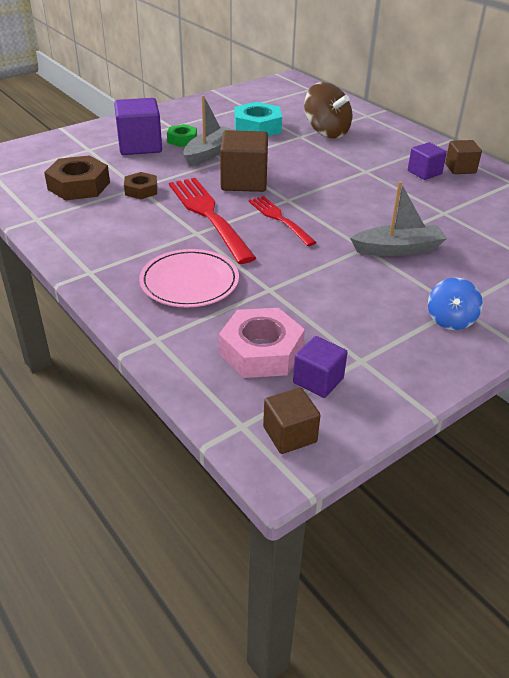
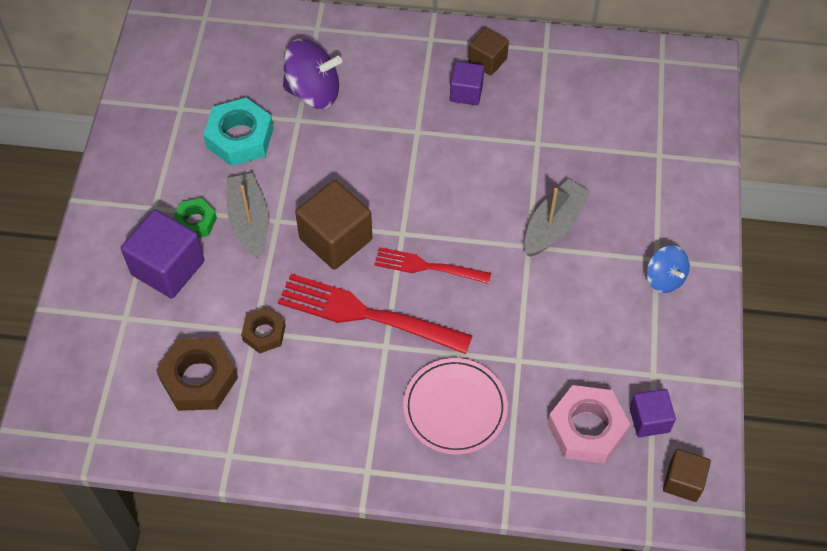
camera: 45 degrees left, 20 degrees up
brown spinning top [304,82,353,138] -> purple spinning top [283,39,342,109]

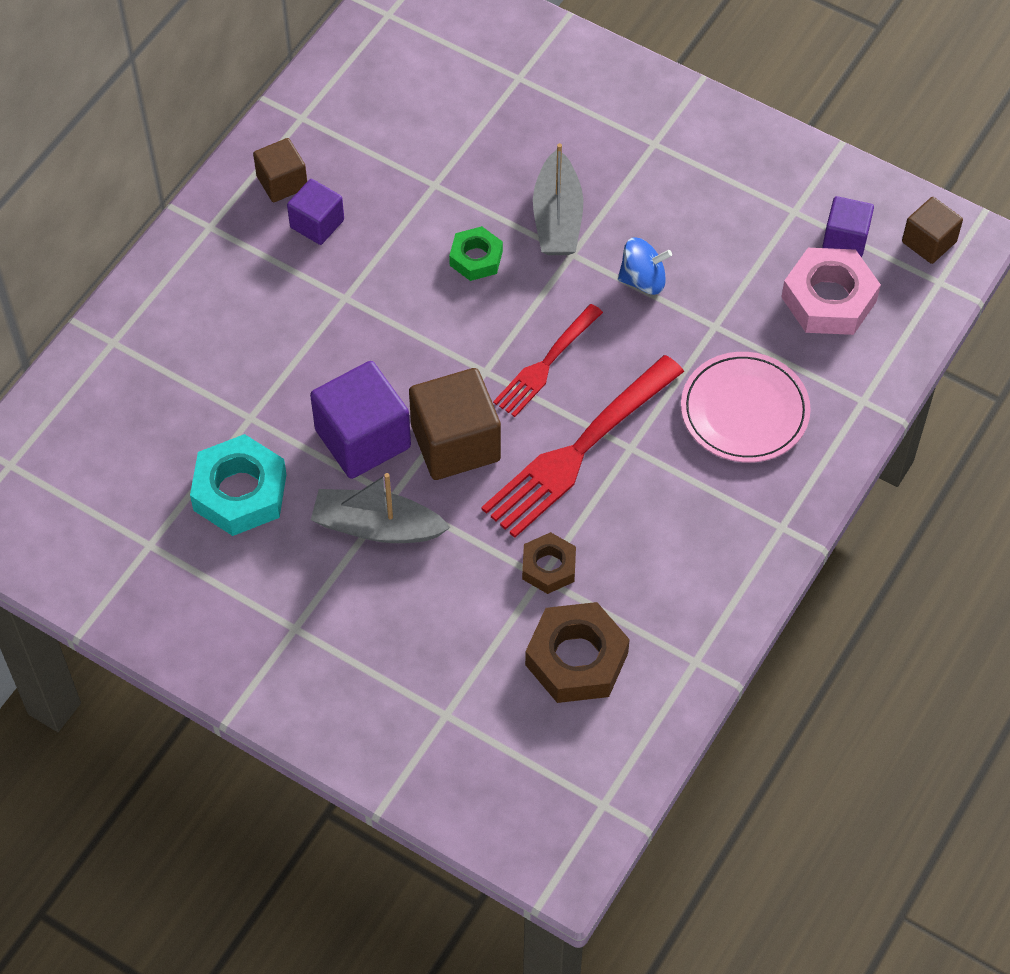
camera: 65 degrees left, 0 degrees up
purple cube [121,209,204,298] -> purple cube moved to [310,361,411,479]
green nut [173,198,217,238] -> green nut moved to [449,226,503,281]
purple spinning top [283,39,342,109] -> none
grey boat [524,179,591,257] -> grey boat turned 150 degrees counterclockwise [533,143,583,255]
blue spinning top [647,245,690,293] -> blue spinning top moved to [618,237,672,295]

